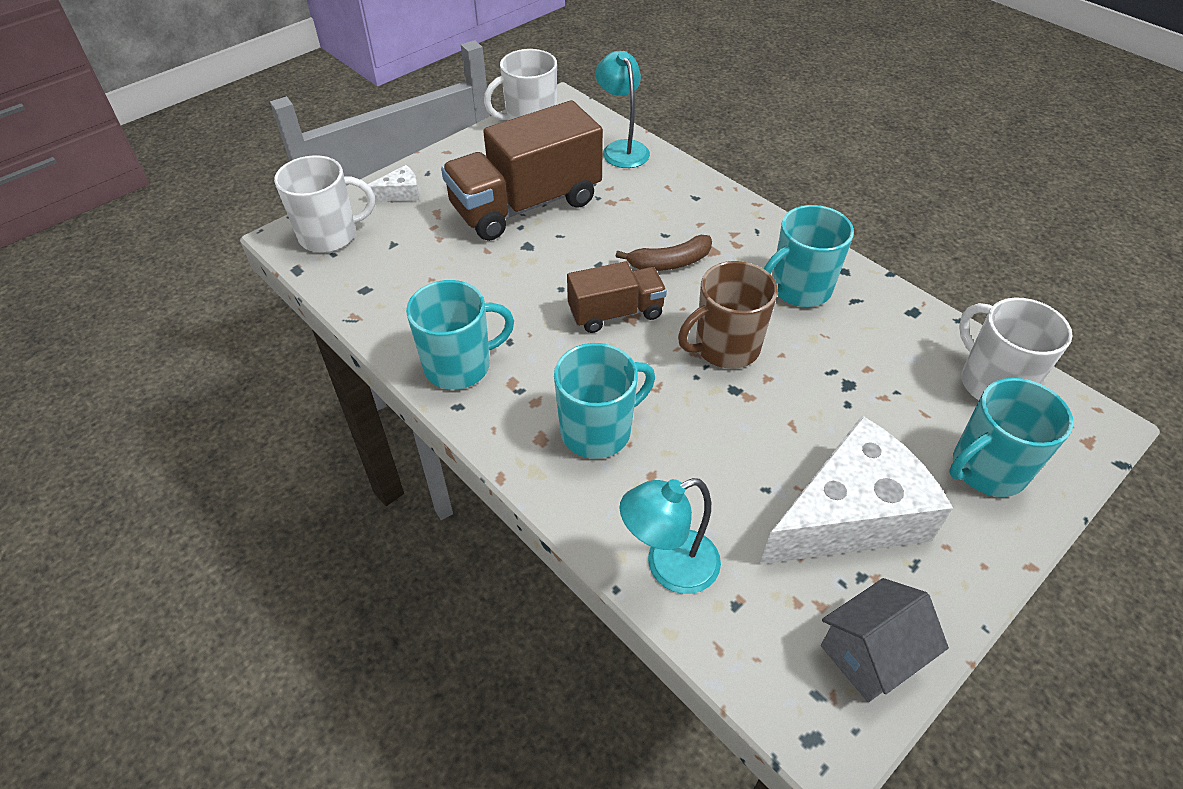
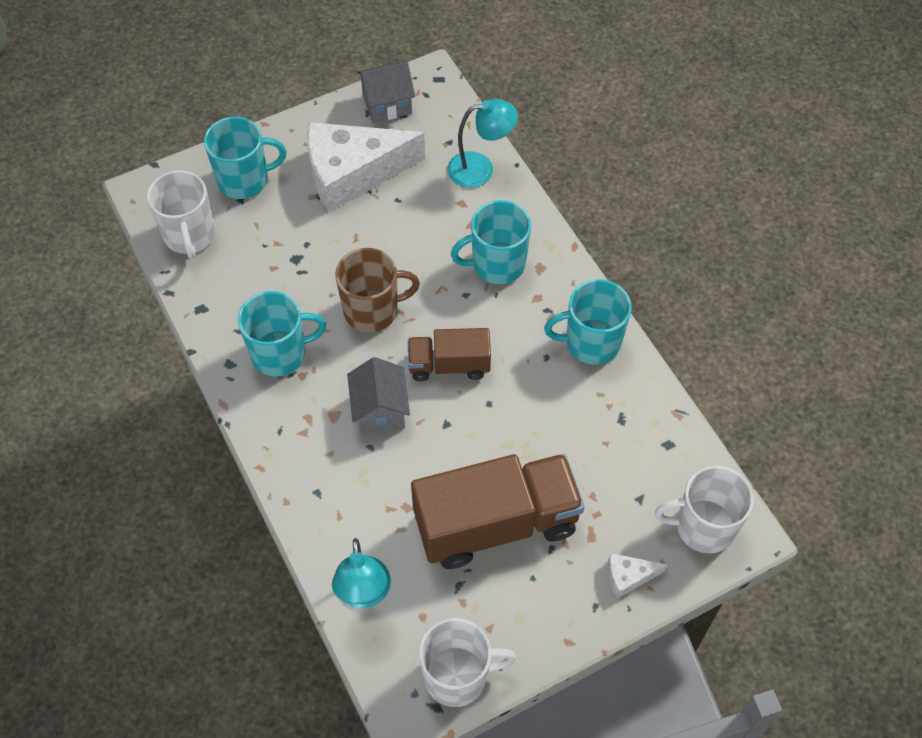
camera: 165 degrees left, 10 degrees up
brown banana [616,235,712,271] -> grey house [347,357,410,434]

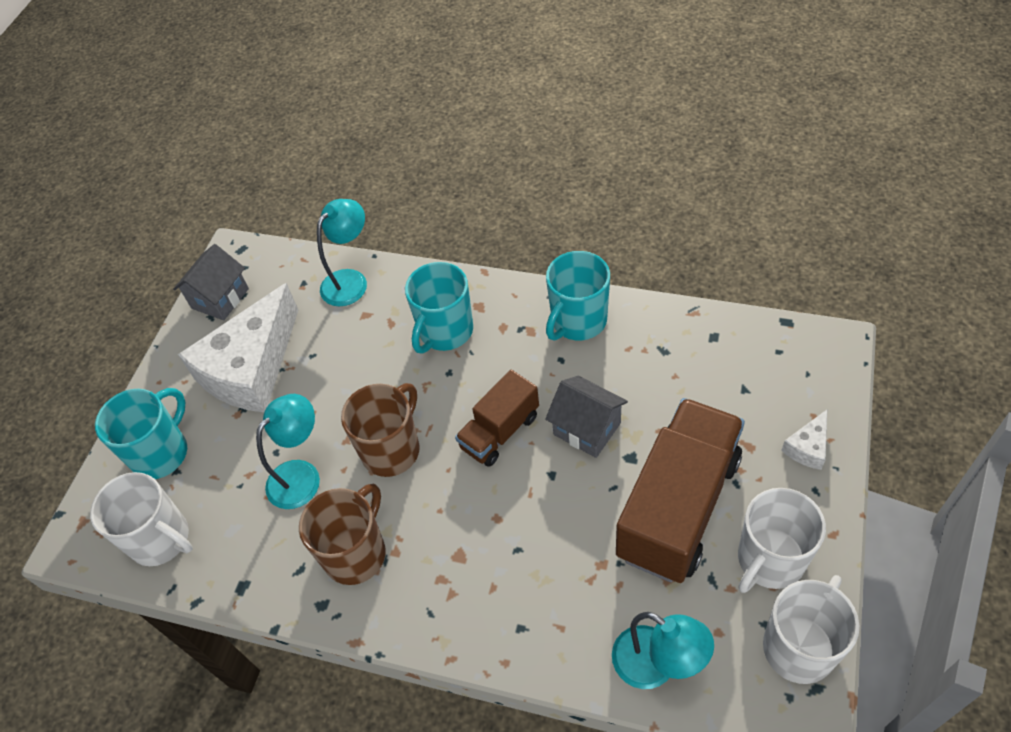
camera: 40 degrees left, 5 degrees down
turquoise mug [238,291,326,377] -> brown mug [299,484,385,585]
grey house [347,357,410,434] -> grey house moved to [545,376,628,458]
white mug [655,466,754,554] -> white mug moved to [738,488,826,593]
none -> turquoise lamp [256,394,320,509]

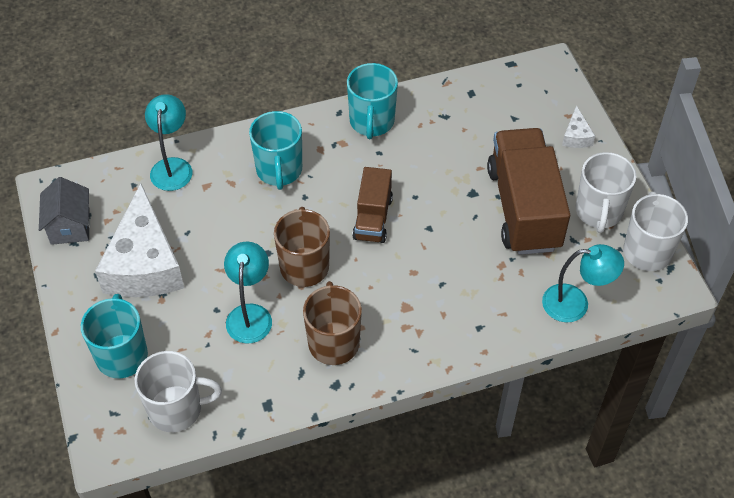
camera: 40 degrees left, 0 degrees up
grey house [545,376,628,458] -> none

